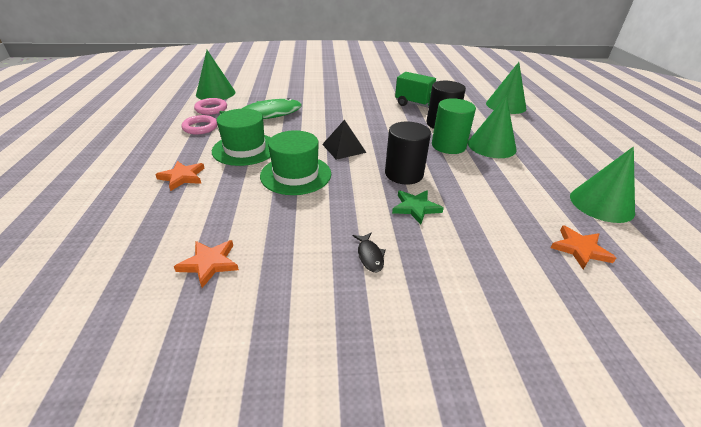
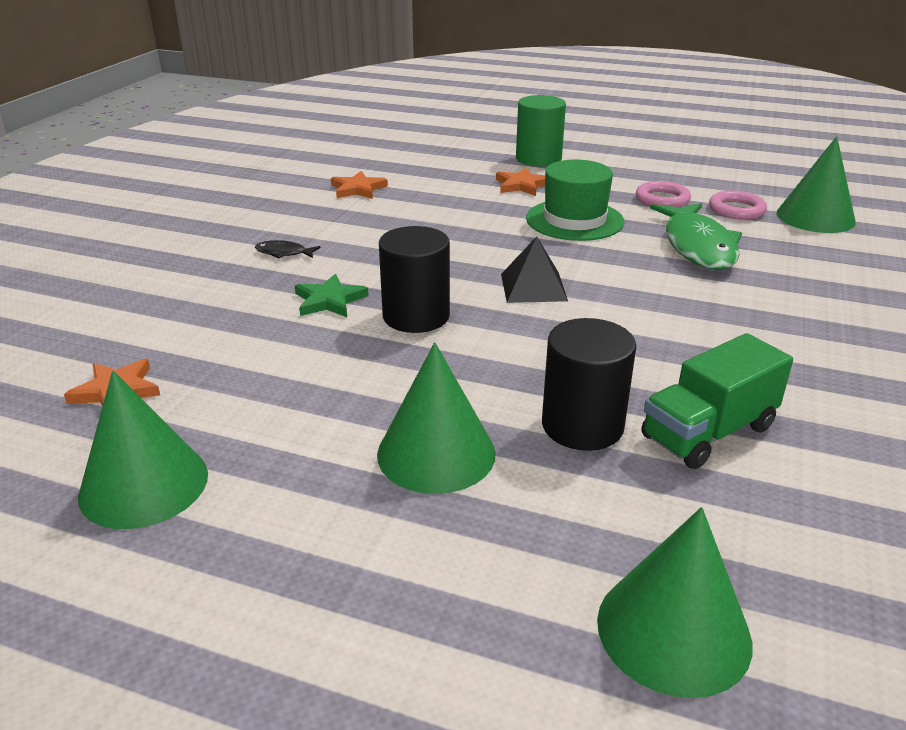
camera: 115 degrees right, 5 degrees down
green hat [260,130,331,195] -> none
green cylinder [432,98,476,154] -> green cylinder moved to [516,95,566,167]

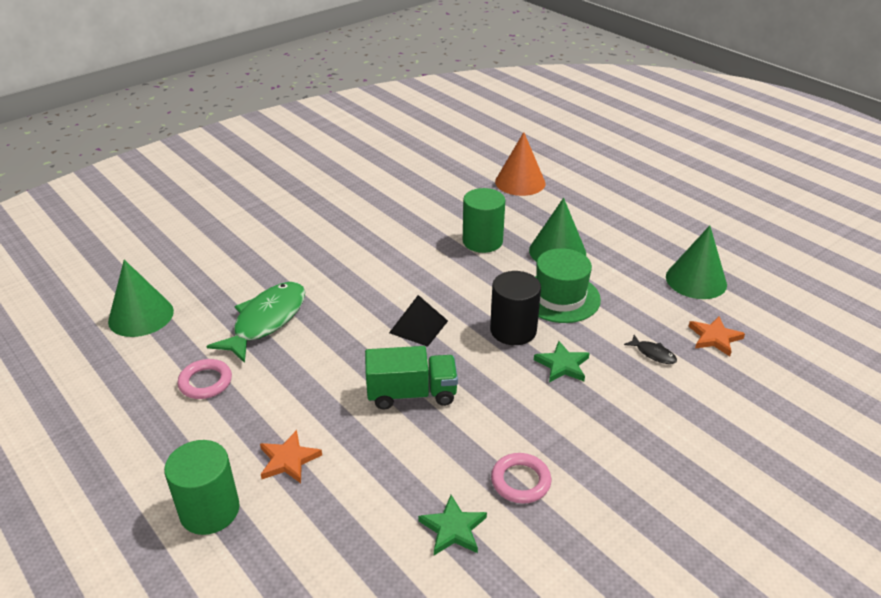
camera: 150 degrees left, 5 degrees up
black fish [255,240,321,258] -> black fish moved to [624,335,677,364]
orange star [331,171,388,199] -> green star [418,495,487,555]
green hat [526,159,625,241] -> green hat moved to [535,248,601,323]
black cylinder [542,318,636,451] -> green cylinder [463,188,505,253]
green cone [597,507,752,698] -> orange cone [495,132,546,196]
green truck [641,333,793,469] -> green truck moved to [365,346,458,410]
pink ring [709,190,767,219] -> pink ring moved to [491,453,551,504]

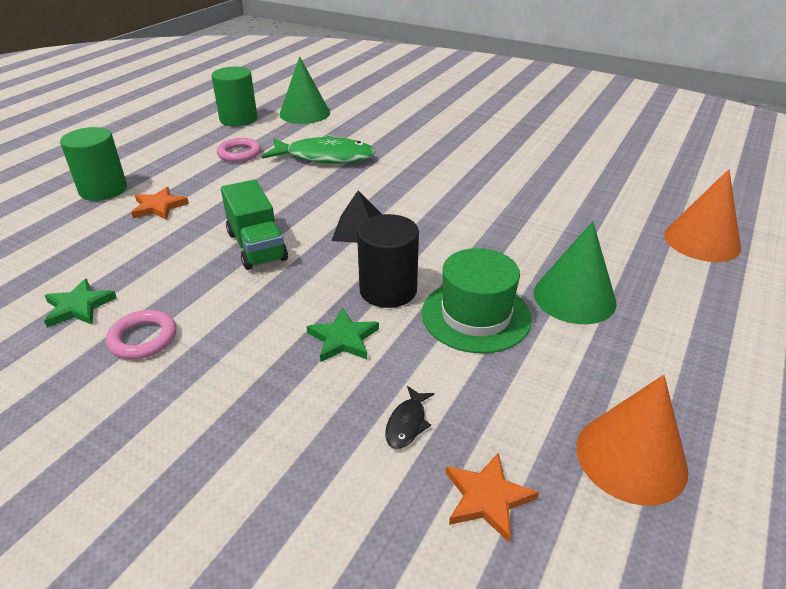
camera: 70 degrees right, 0 degrees up
green cylinder [463,188,505,253] -> green cylinder moved to [211,67,257,127]
green cone [666,225,727,299] -> orange cone [576,375,689,506]

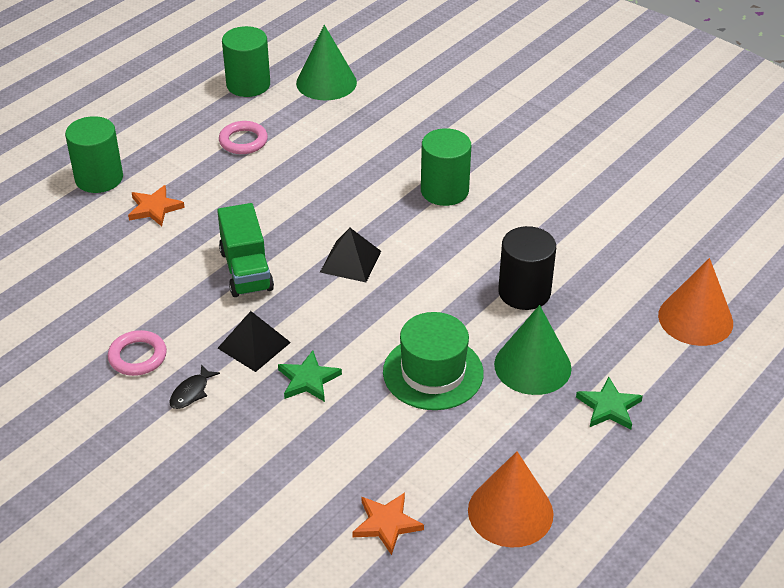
camera: 10 degrees right, 5 degrees up
green star [44,279,117,328] -> green star moved to [576,377,643,430]
green fish [262,136,376,164] -> none
black cylinder [357,214,419,308] -> black cylinder moved to [498,226,556,310]
black fish [385,386,434,449] -> black fish moved to [169,364,220,409]
none -> black pyramid [218,311,291,372]
none -> green cylinder [421,128,471,206]

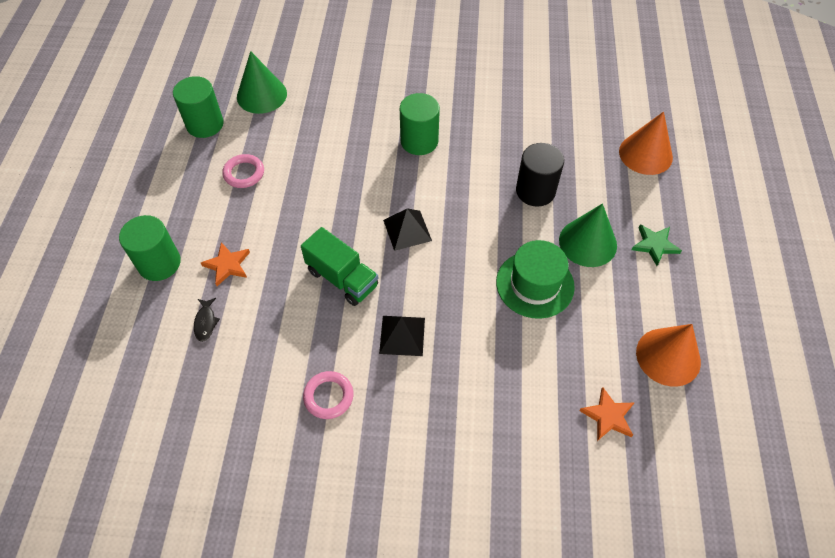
camera: 35 degrees left, 15 degrees up
black fish [169,364,220,409] -> black fish moved to [194,298,220,342]
green star [278,351,342,402] -> none

